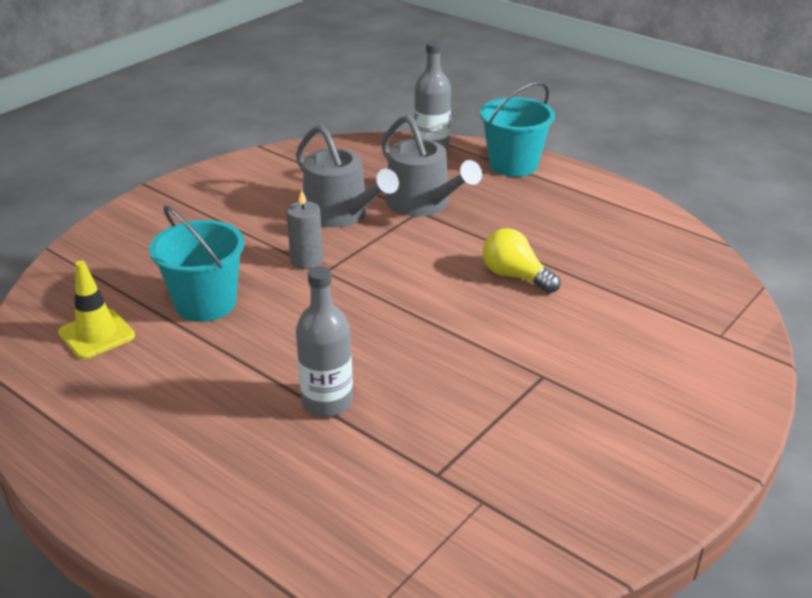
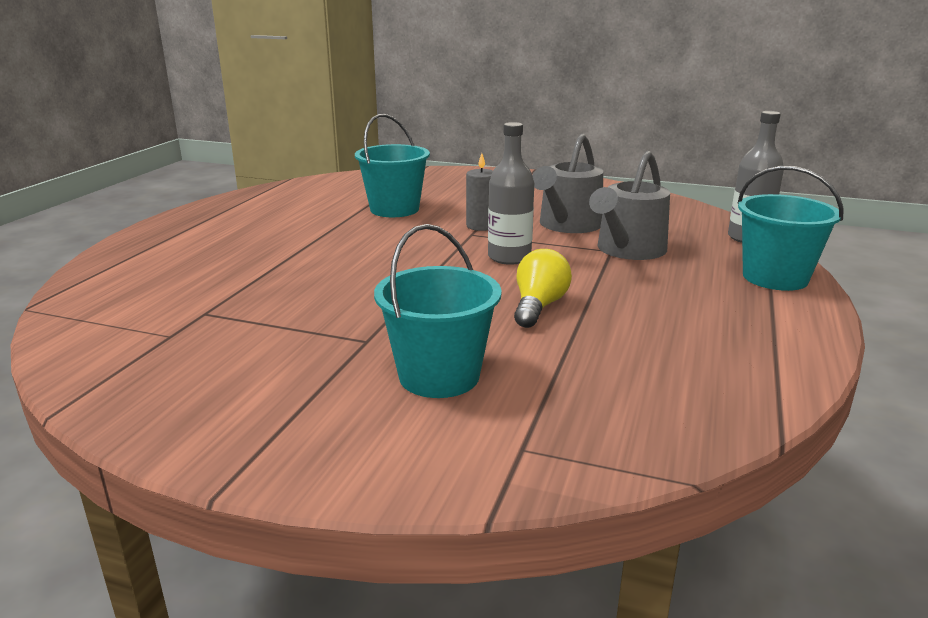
camera: 70 degrees right, 10 degrees down
yellow traffic cone [58,260,135,359] -> none
grey bottle [296,266,353,417] -> grey bottle moved to [488,122,534,265]
none -> turquoise bucket [374,224,502,398]

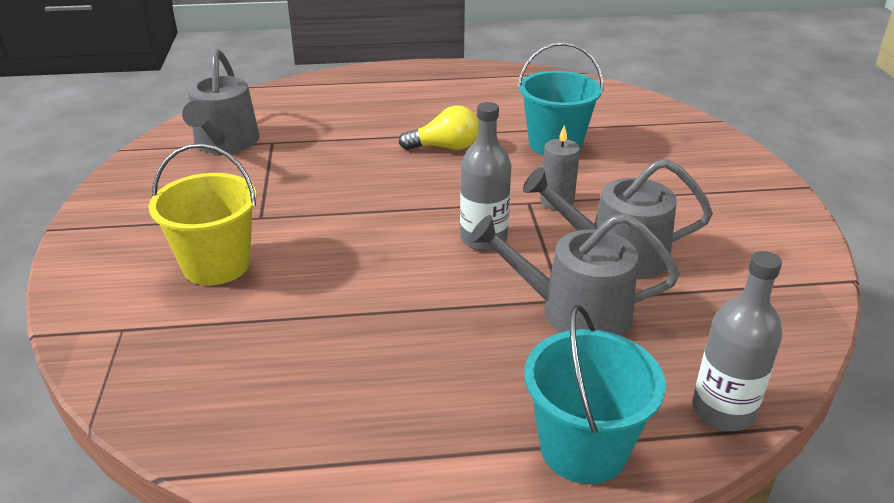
camera: 65 degrees right, 10 degrees up
turquoise bucket [374,224,502,398] -> yellow bucket [149,144,257,285]
yellow light bulb [514,249,572,328] -> yellow light bulb moved to [399,105,478,150]
none -> grey watering can [182,49,259,154]

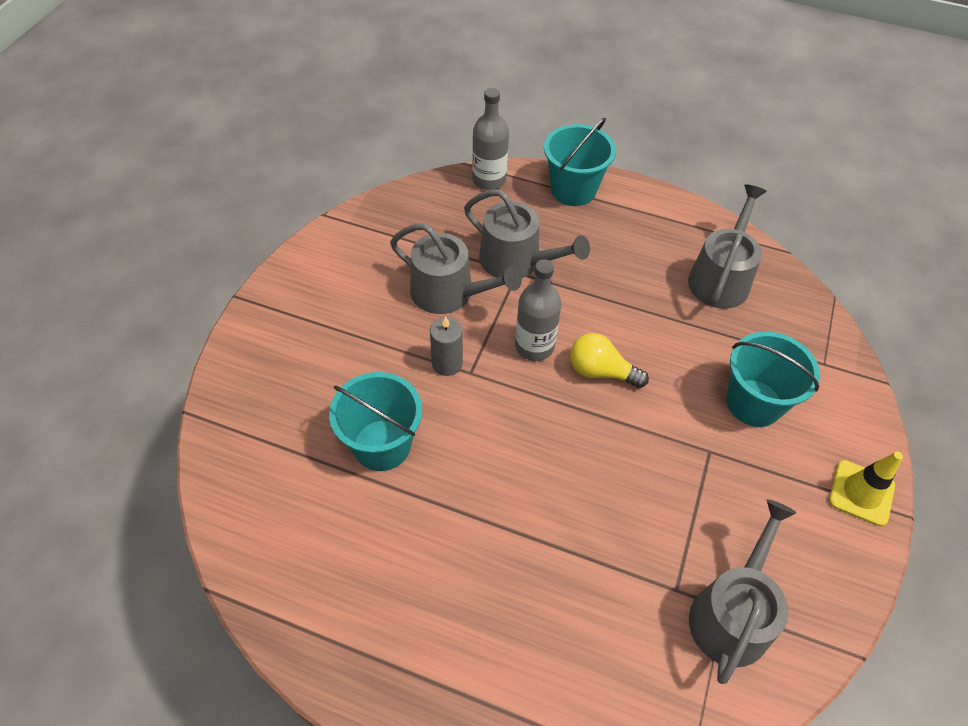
camera: 155 degrees left, 20 degrees up
yellow bucket [149,144,257,285] -> turquoise bucket [726,331,820,427]
yellow light bulb [399,105,478,150] -> yellow light bulb moved to [570,333,649,388]
none -> grey watering can [688,184,767,309]
none -> yellow traffic cone [829,452,903,526]

